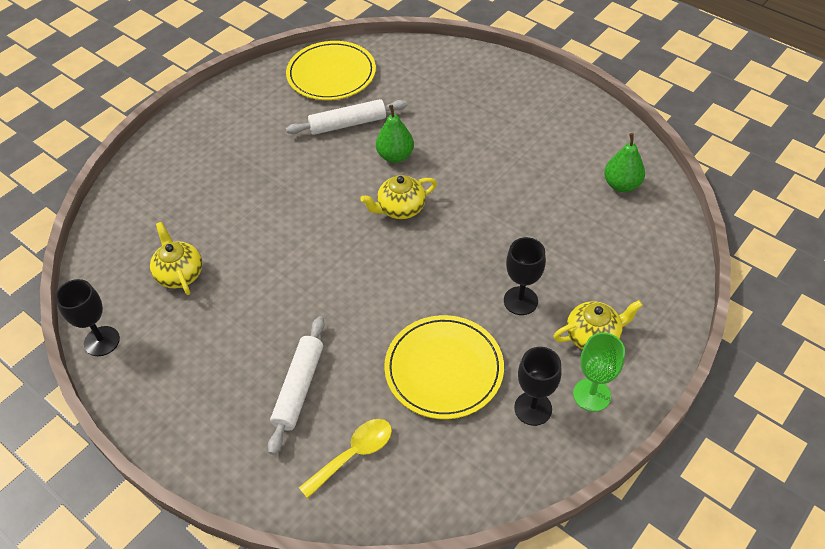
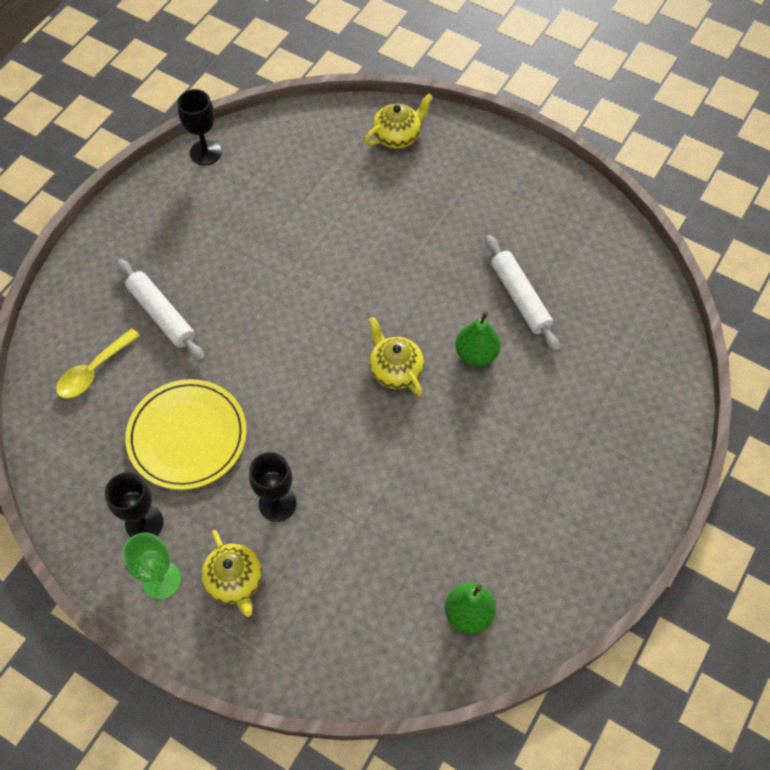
camera: 80 degrees right, 10 degrees up
yellow teapot [150,222,202,295] -> yellow teapot moved to [364,94,433,149]
white rolling pin [268,316,325,455] -> white rolling pin turned 45 degrees clockwise [117,259,205,362]
yellow plate [286,41,376,100] -> none
yellow spoon [299,419,392,498] -> yellow spoon turned 90 degrees clockwise [56,328,140,398]

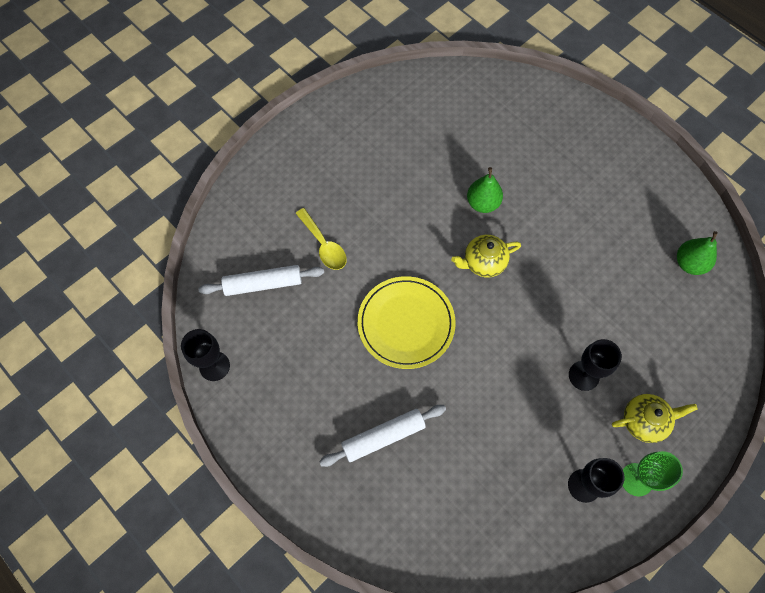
camera: 75 degrees left, 5 degrees up
yellow spoon [56,328,140,398] -> yellow spoon moved to [295,208,347,270]
yellow plate [125,379,247,490] -> yellow plate moved to [357,276,456,369]
yellow teapot [364,94,433,149] -> none
white rolling pin [485,235,560,352] -> white rolling pin moved to [198,265,324,296]

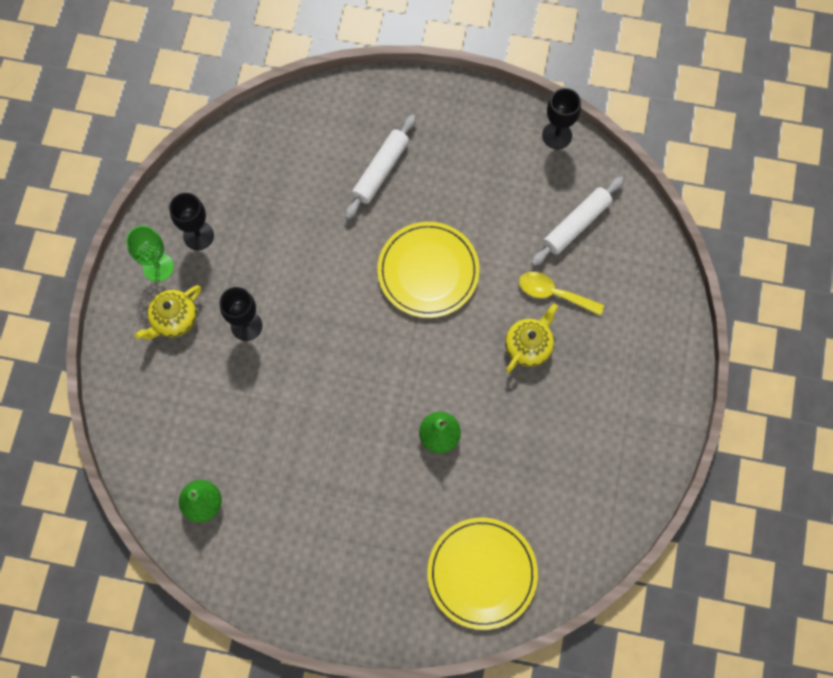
camera: 145 degrees right, 5 degrees up
yellow teapot [451,235,521,277] -> yellow teapot moved to [505,304,558,373]
none -> yellow plate [427,518,538,630]

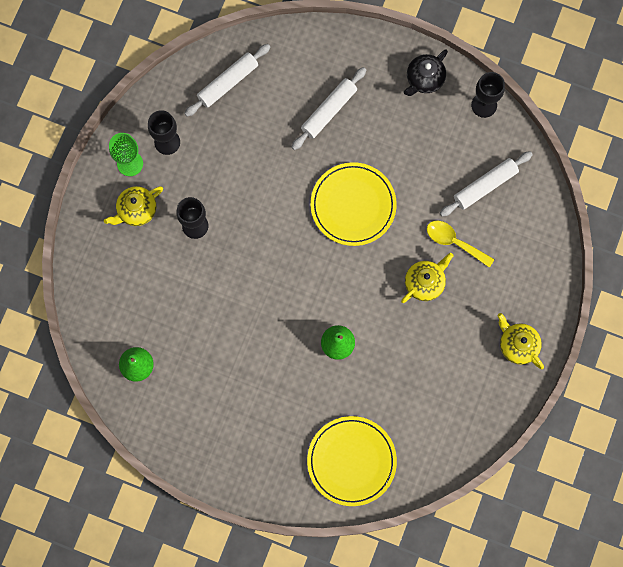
camera: 10 degrees right, 5 degrees up
none -> white rolling pin [184,44,270,117]
none -> black teapot [404,49,448,96]
none -> yellow teapot [497,313,544,369]

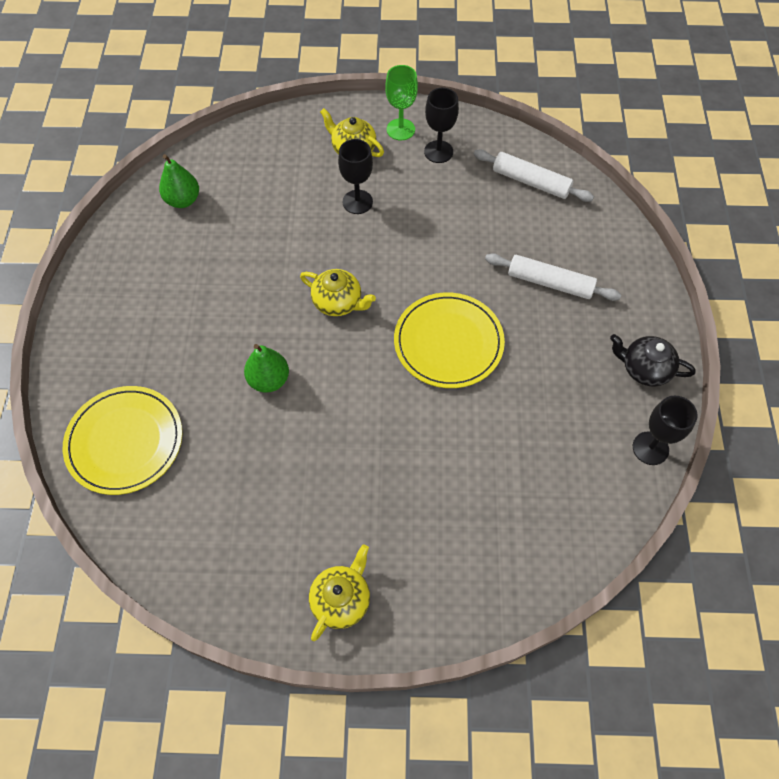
camera: 70 degrees right, 15 degrees down
yellow teapot [401,253,454,303] -> yellow teapot moved to [300,269,376,316]
yellow spoon [427,221,494,268] -> none
white rolling pin [440,151,533,217] -> none

